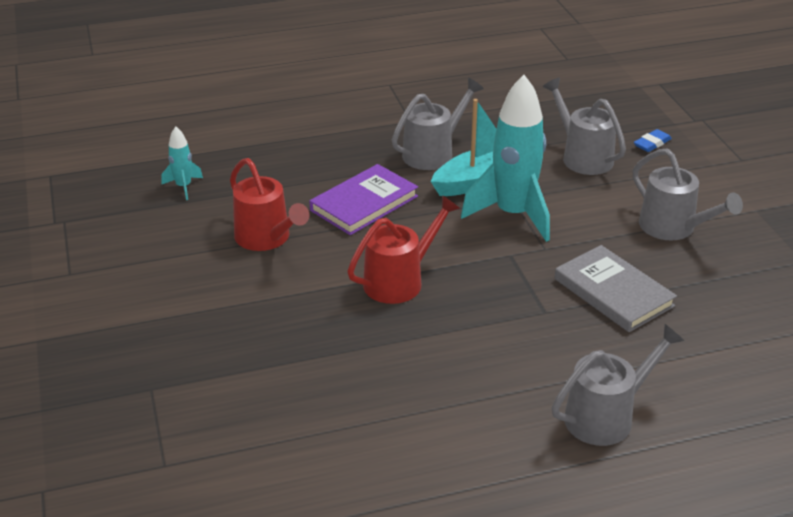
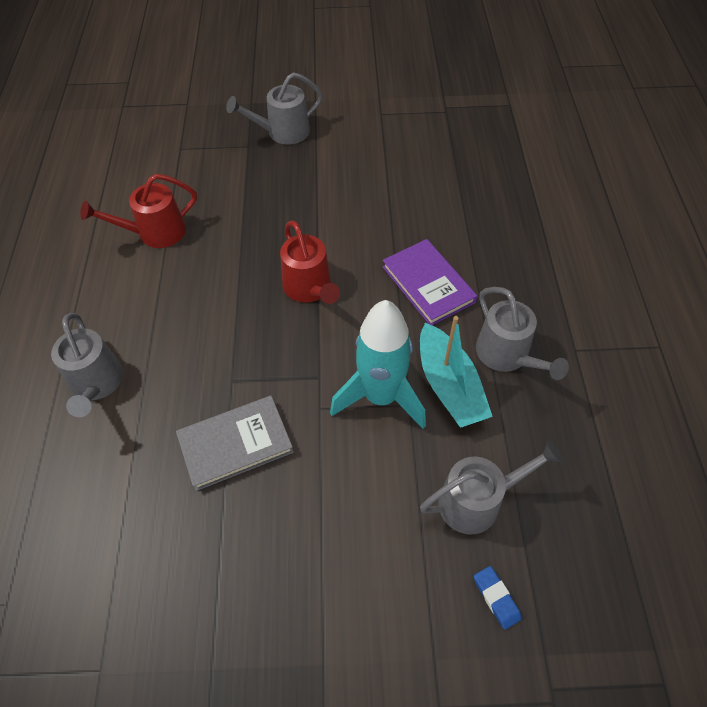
camera: 105 degrees right, 20 degrees up
turquoise rocket [162,127,203,200] -> none
red watering can [230,158,309,251] -> red watering can moved to [80,174,197,248]
grey watering can [633,148,743,241] -> grey watering can moved to [226,72,323,145]

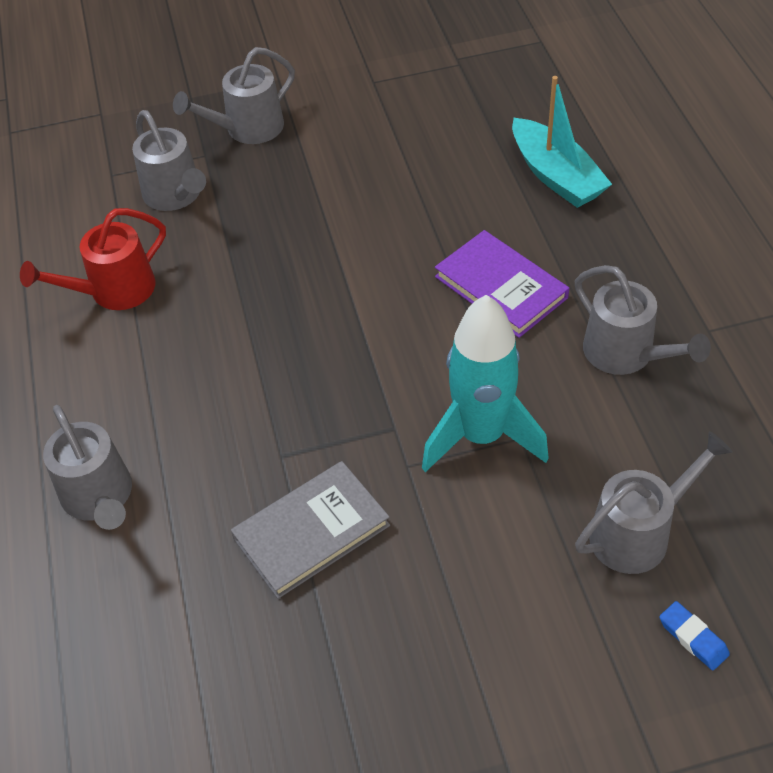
camera: 10 degrees left, 5 degrees down
red watering can [280,221,340,304] -> none
turquoise boat [420,316,493,428] -> turquoise boat moved to [512,76,612,208]
none -> grey watering can [132,110,206,211]

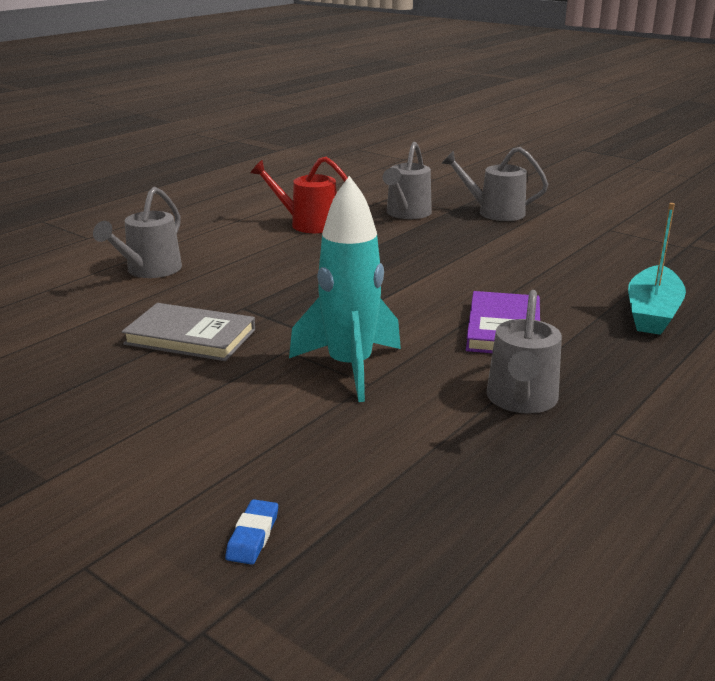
camera: 50 degrees right, 25 degrees down
grey watering can [575,431,733,574] -> none

